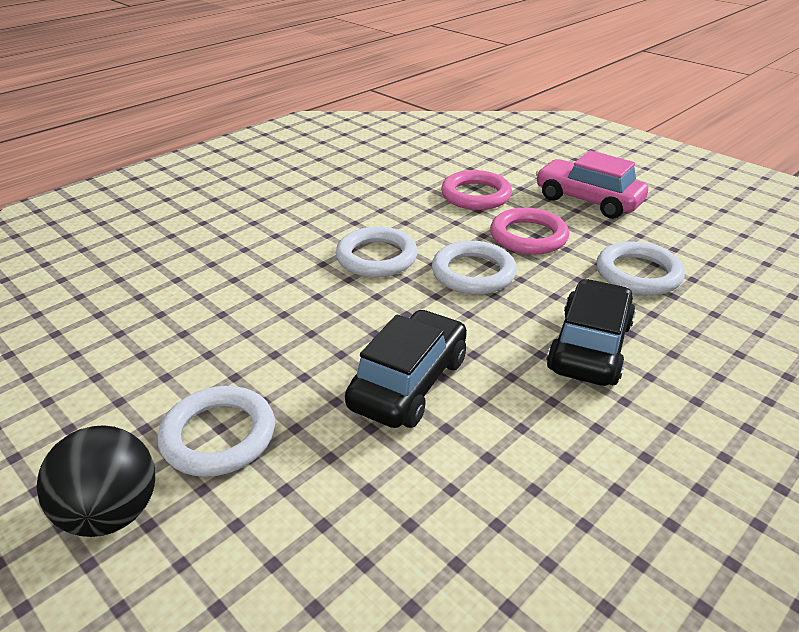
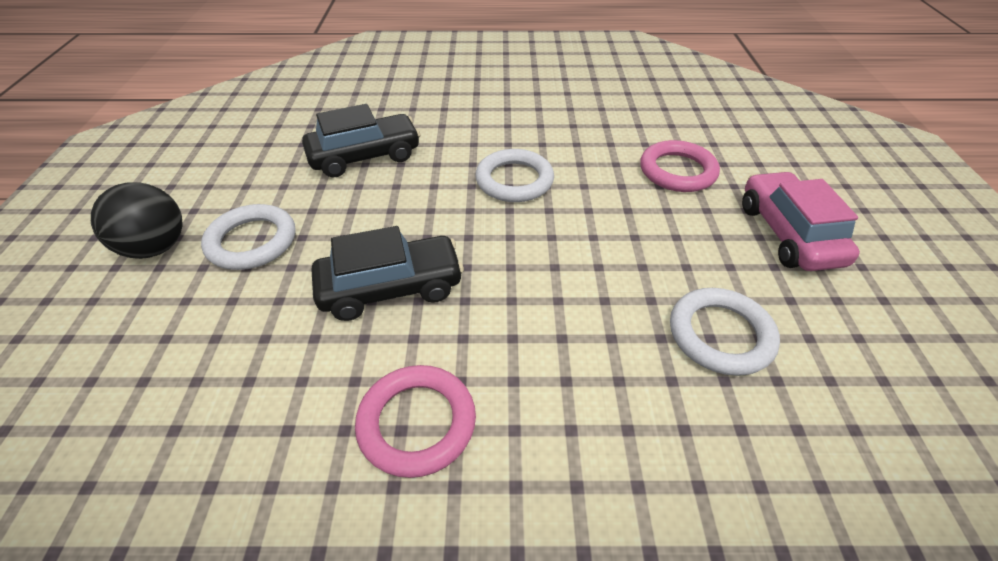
camera: 45 degrees right, 10 degrees up
white ring [432,241,517,295] -> none
pink ring [490,208,569,255] -> pink ring moved to [355,365,476,478]
black car [547,279,636,386] -> black car moved to [302,104,421,177]

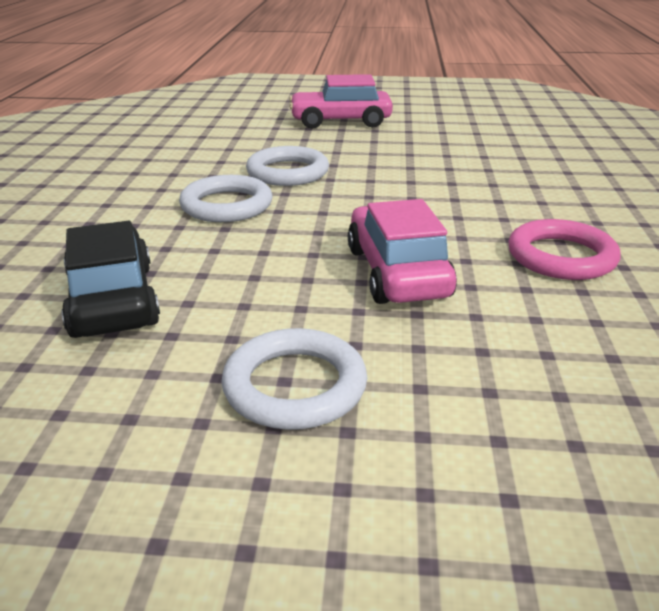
camera: 85 degrees left, 15 degrees down
black ball [91,182,183,259] -> none
black car [312,226,464,321] -> pink car [348,199,457,304]
pink ring [640,140,720,192] -> none
white ring [670,288,780,376] -> white ring moved to [246,146,329,186]

